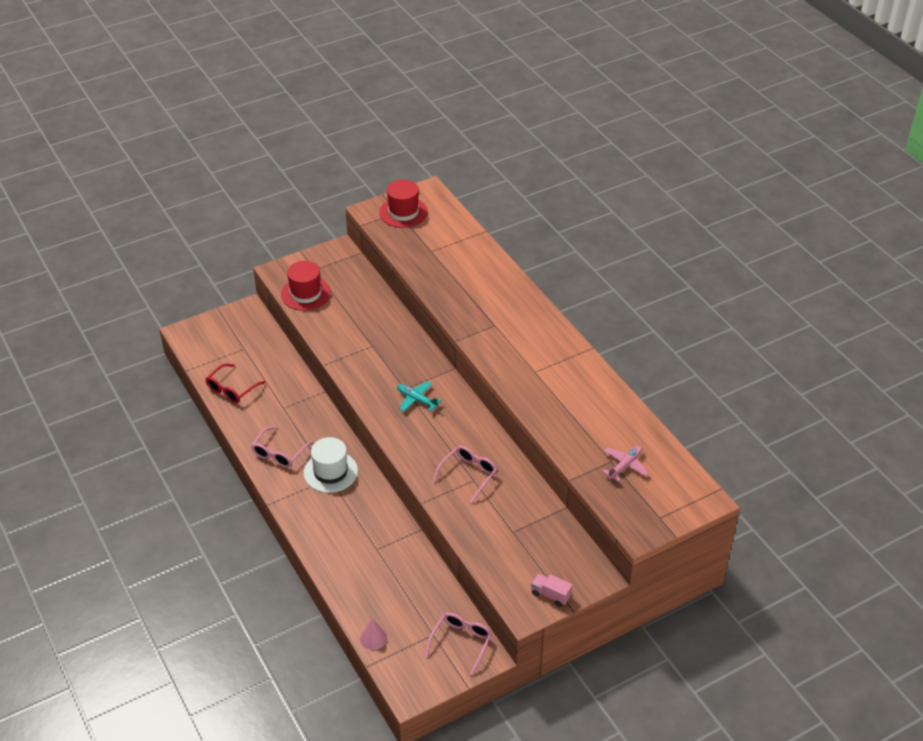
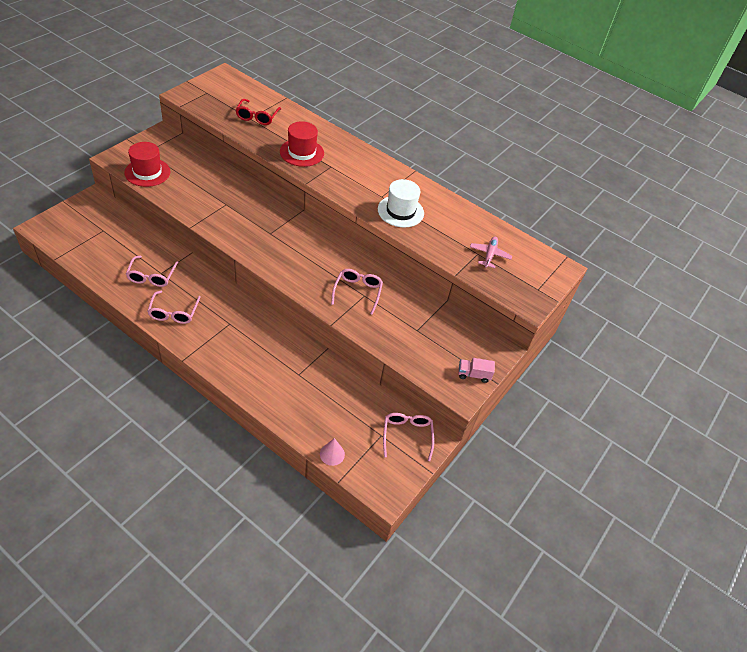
camera: 30 degrees left, 5 degrees up
red glasses [206,364,265,403] -> red glasses moved to [236,99,281,125]
white hat [304,437,358,493] -> white hat moved to [378,179,424,227]
red hat [379,180,428,228] -> red hat moved to [280,121,324,167]
turquoise plane [397,381,442,412] -> none
none -> pink glasses [126,256,179,287]

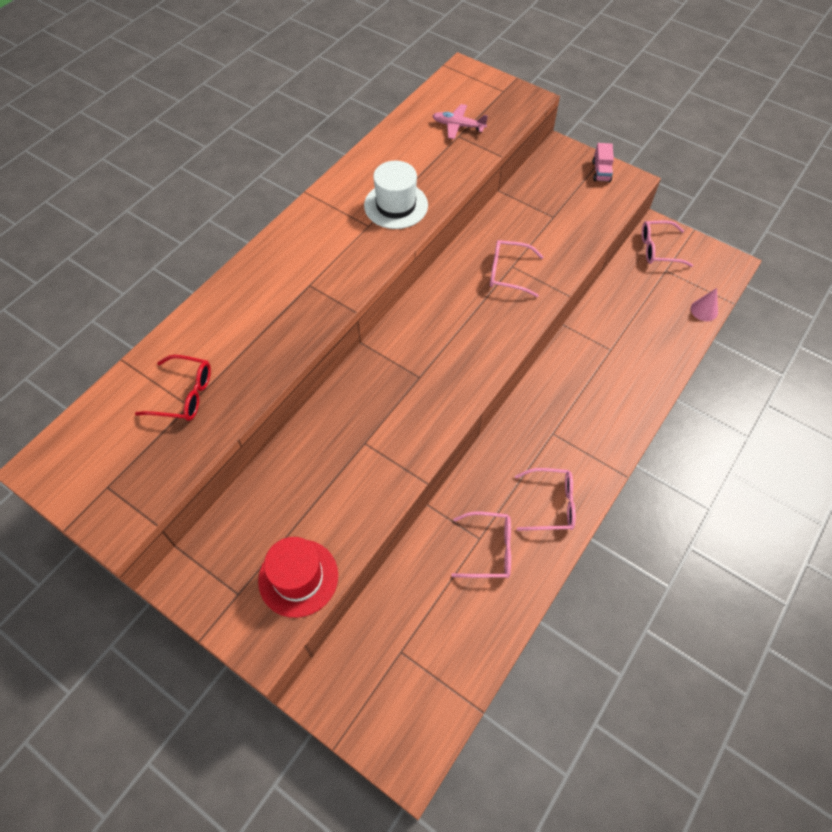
camera: 85 degrees left, 10 degrees up
red hat [280,121,324,167] -> none

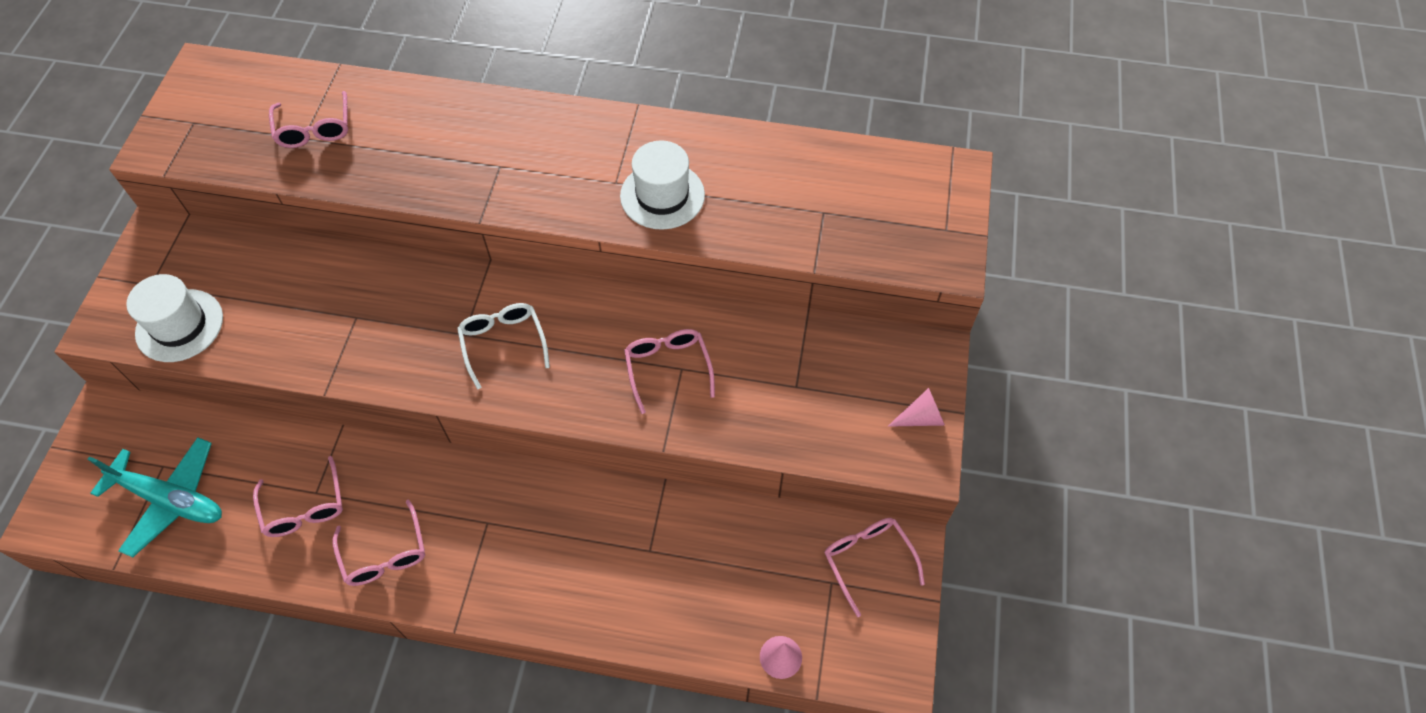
camera: 65 degrees right, 0 degrees up
red glasses [135,355,211,421] -> pink glasses [269,91,348,148]
red hat [258,537,338,618] -> white hat [126,274,223,362]
pink plane [433,104,488,139] -> none
pink truck [592,143,614,182] -> pink cone [888,388,945,427]
none -> turquoise plane [88,437,222,557]
none -> white glasses [457,303,550,389]

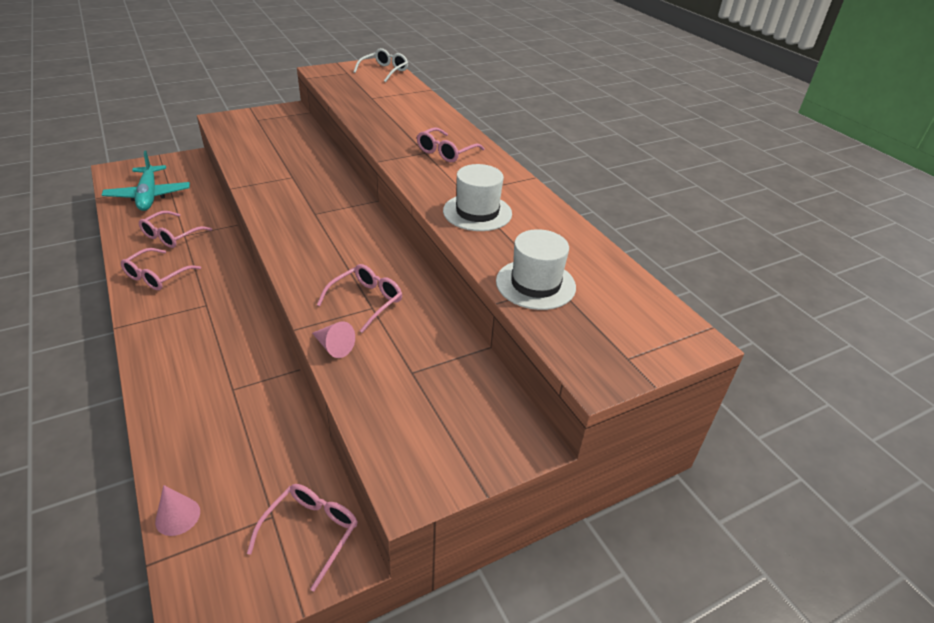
camera: 50 degrees right, 20 degrees down
white hat [126,274,223,362] -> white hat moved to [496,229,576,310]
pink glasses [269,91,348,148] -> pink glasses moved to [417,127,485,162]
white glasses [457,303,550,389] -> white glasses moved to [354,48,408,82]
pink cone [888,388,945,427] -> pink cone moved to [312,321,355,358]

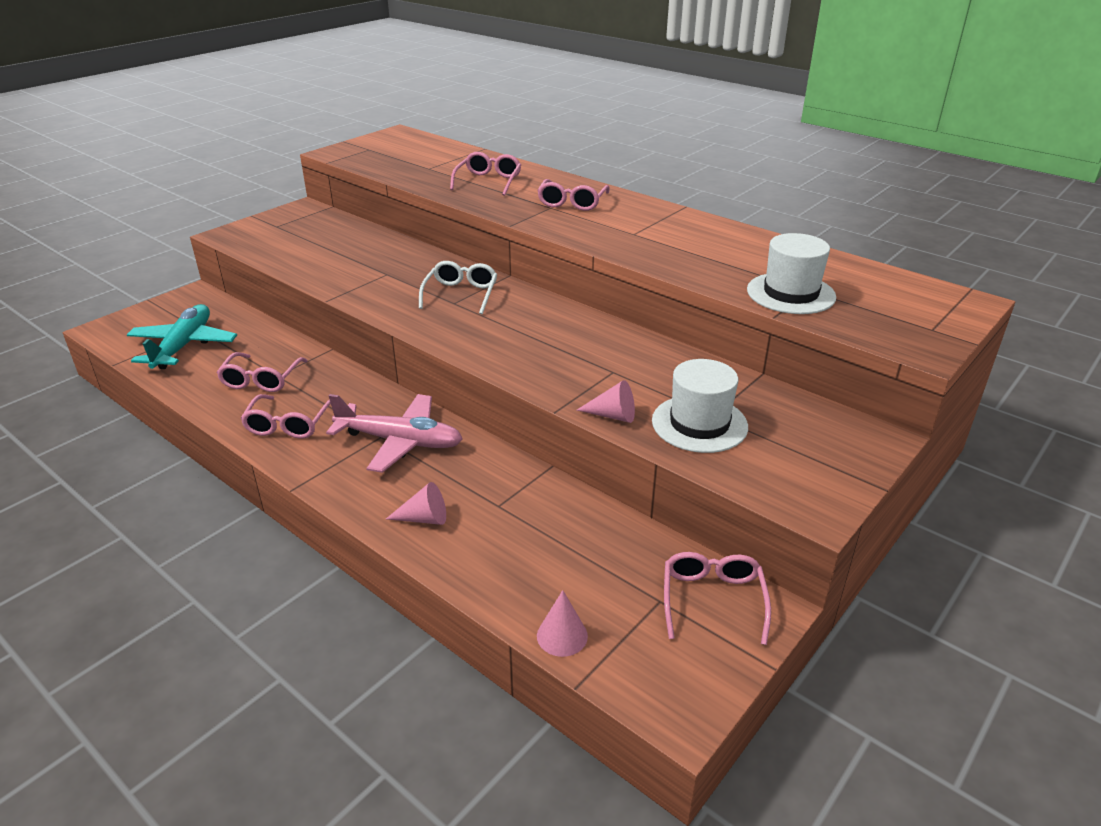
camera: 20 degrees left, 5 degrees down
turquoise plane [102,151,190,211] -> turquoise plane turned 135 degrees counterclockwise [127,304,237,369]
pink glasses [317,264,402,333] -> pink glasses moved to [450,152,521,196]
white glasses [354,48,408,82] -> white glasses moved to [419,261,497,314]
white hat [443,164,512,231] -> white hat moved to [652,359,748,453]
none -> pink plane [326,394,463,473]
none -> pink cone [386,482,446,525]

